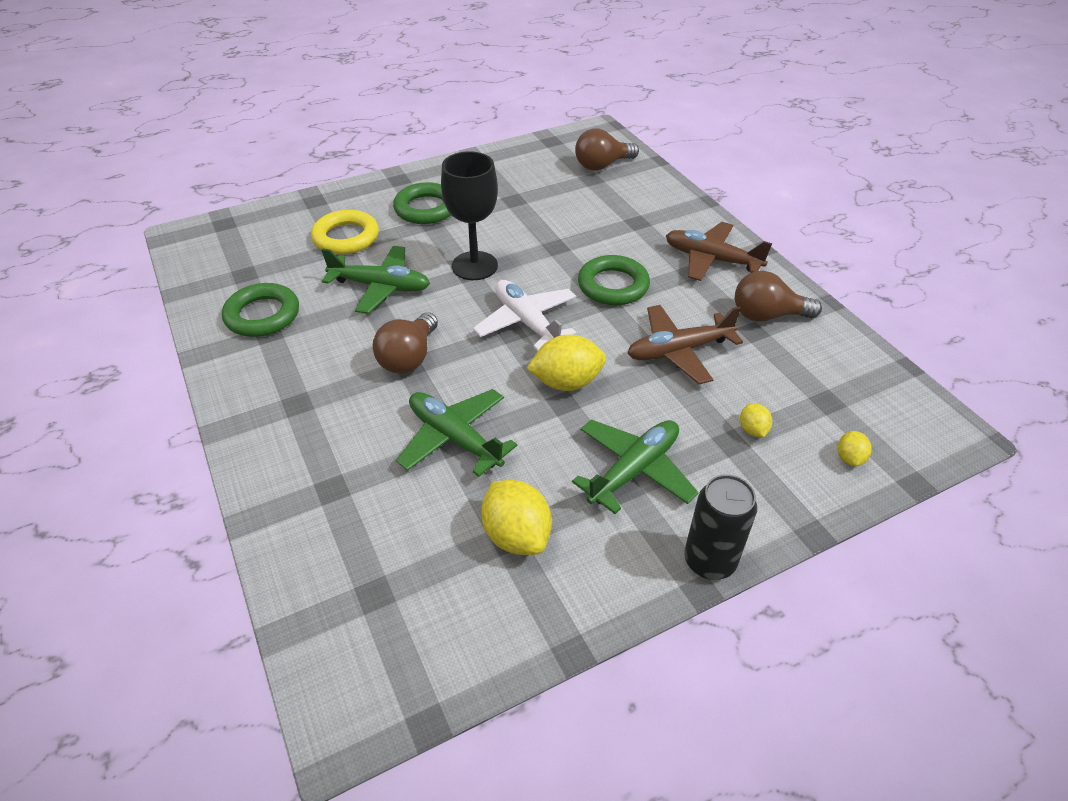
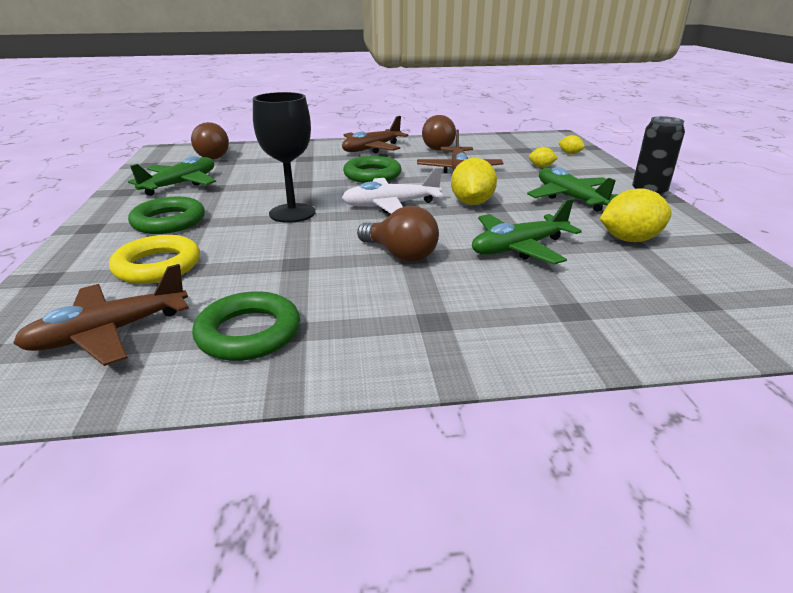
camera: 70 degrees left, 15 degrees down
green plane [321,246,430,314] -> green plane moved to [128,156,216,196]
none -> brown plane [13,264,189,366]

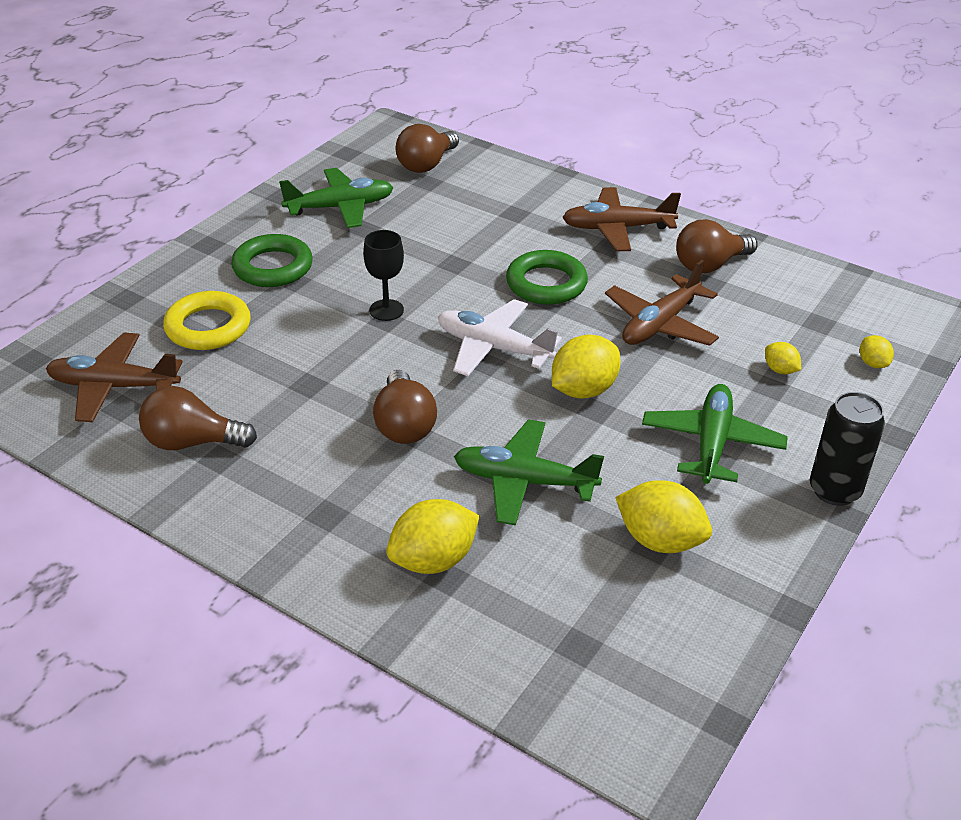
camera: 40 degrees right, 10 degrees up
green ring [192,291,300,361] -> brown light bulb [139,386,257,450]
black goblet [253,92,316,223] -> black goblet [363,230,404,321], size x0.62
none -> yellow lemon [386,499,479,574]

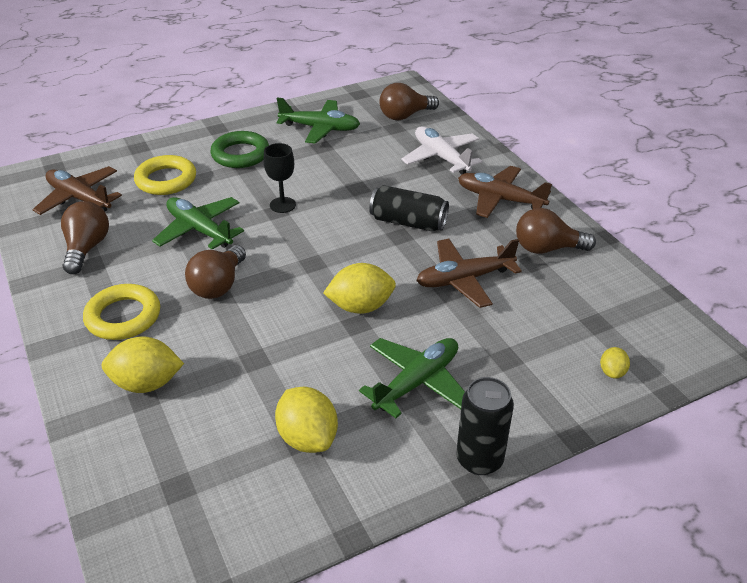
camera: 30 degrees right, 0 degrees up
brown light bulb [139,386,257,450] -> brown light bulb turned 60 degrees clockwise [61,201,109,274]
white plane [438,299,562,376] -> white plane moved to [401,126,482,174]
green plane [454,420,604,525] -> green plane moved to [152,197,244,250]
green ring [506,250,588,305] -> black can [369,185,449,231]
yellow lemon [765,342,801,374] -> none
none -> yellow ring [83,284,160,340]

